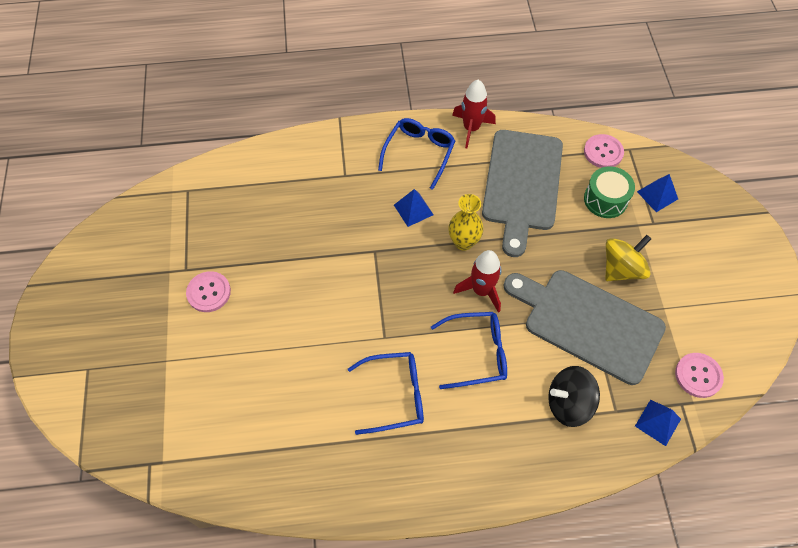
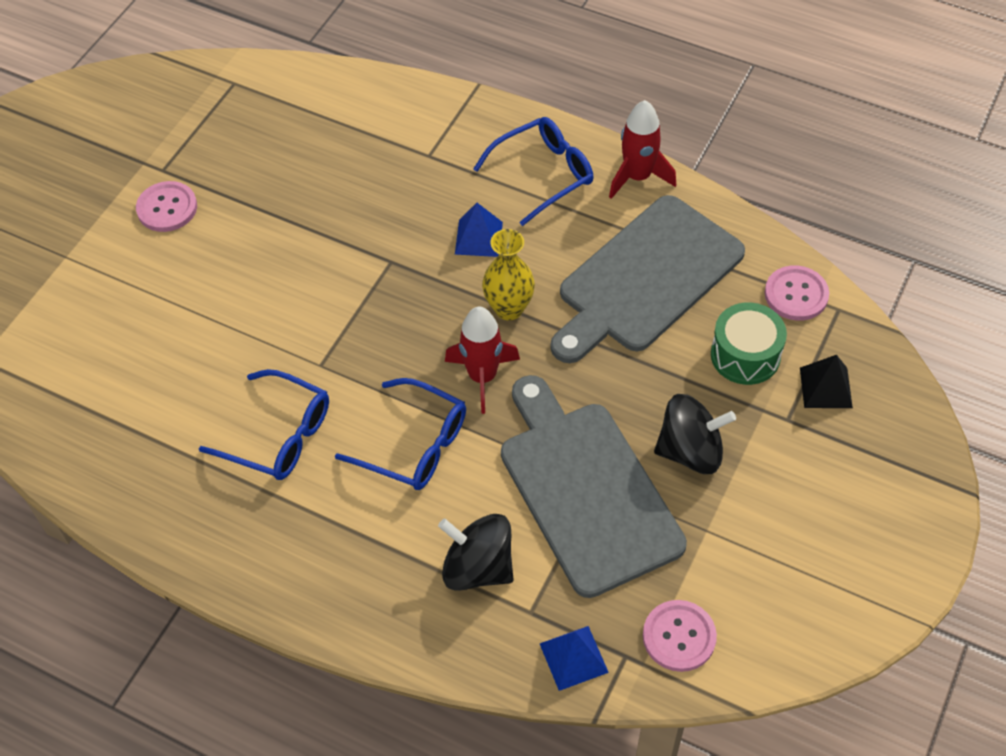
camera: 35 degrees right, 5 degrees down
yellow spinning top [605,235,651,281] -> black spinning top [654,394,736,474]
blue pyramid [637,174,678,212] -> black pyramid [800,355,853,408]

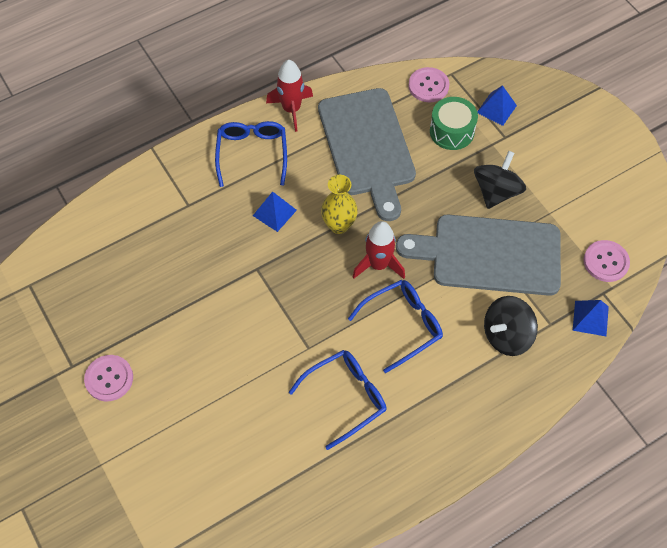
camera: 60 degrees left, 5 degrees up
black pyramid [800,355,853,408] -> blue pyramid [477,85,517,126]

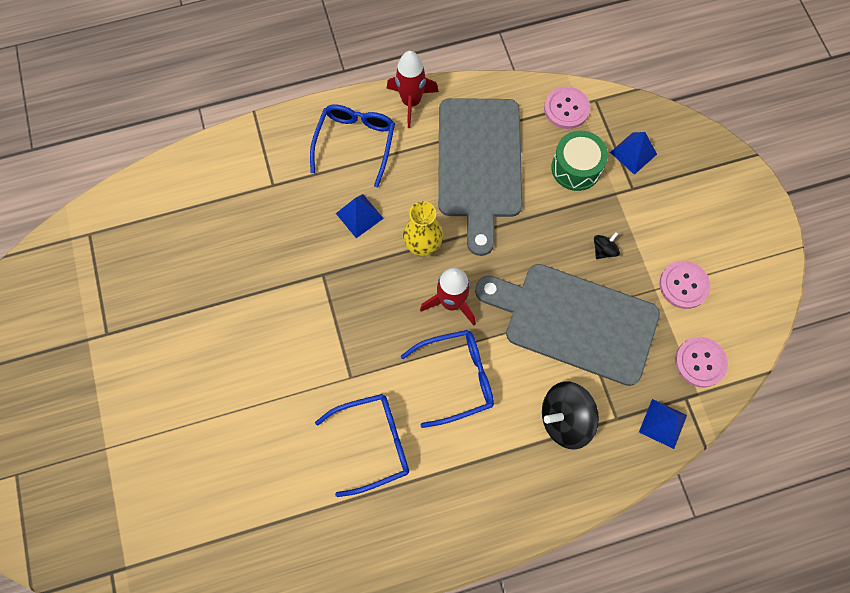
camera: 15 degrees right, 10 degrees up
pink button [84,355,133,401] -> pink button moved to [659,261,711,309]
black spinning top [474,151,526,209] -> black spinning top [594,232,620,259], size x0.50

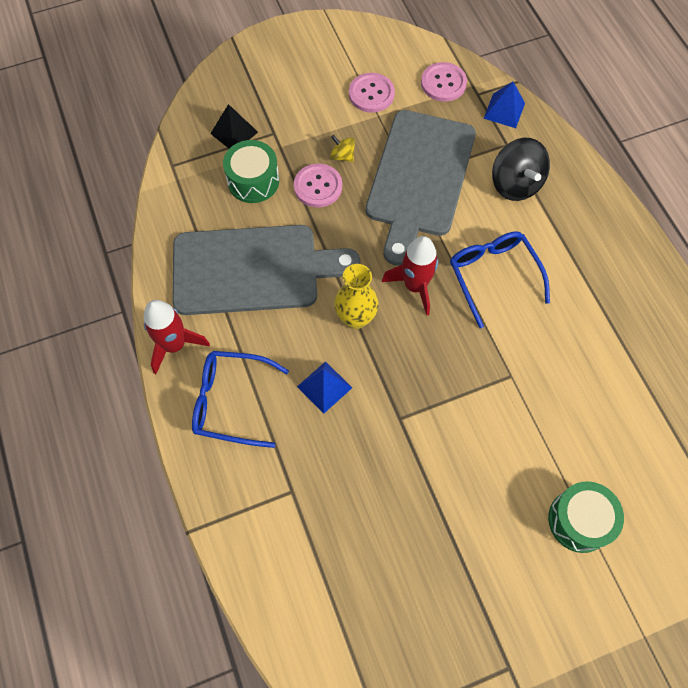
camera: 95 degrees left, 5 degrees down
blue glasses [315,394,409,497] -> none
pink button [544,86,590,129] -> pink button moved to [294,163,342,207]
black spinning top [594,232,620,259] -> yellow spinning top [330,135,355,162]
blue pyramid [610,132,657,175] -> black pyramid [210,104,258,148]
none -> green drum [548,481,624,553]

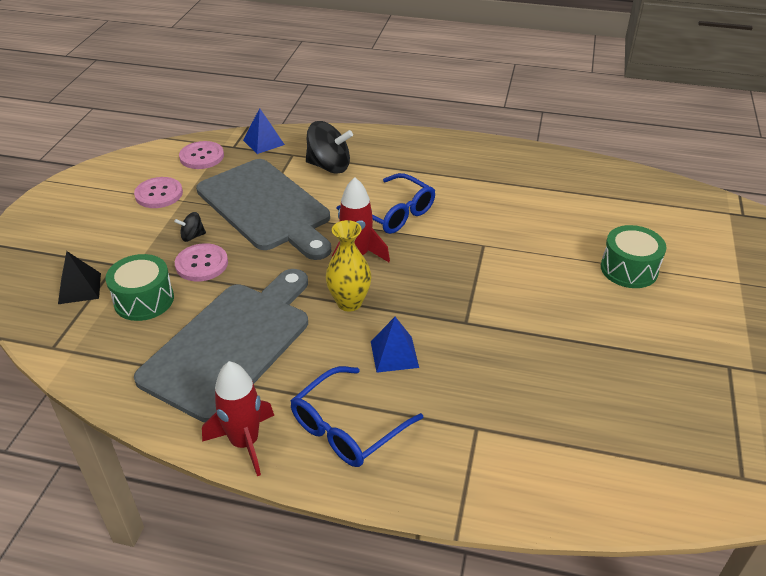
camera: 55 degrees left, 25 degrees down
yellow spinning top [330,135,355,162] -> black spinning top [174,212,206,242]
blue glasses [450,231,550,328] -> blue glasses turned 150 degrees counterclockwise [337,173,435,234]

